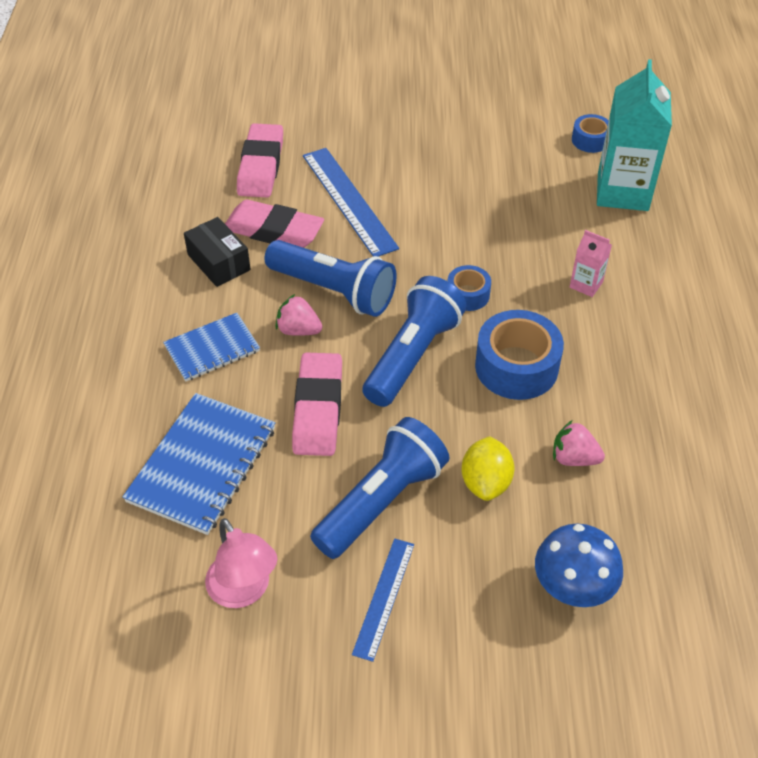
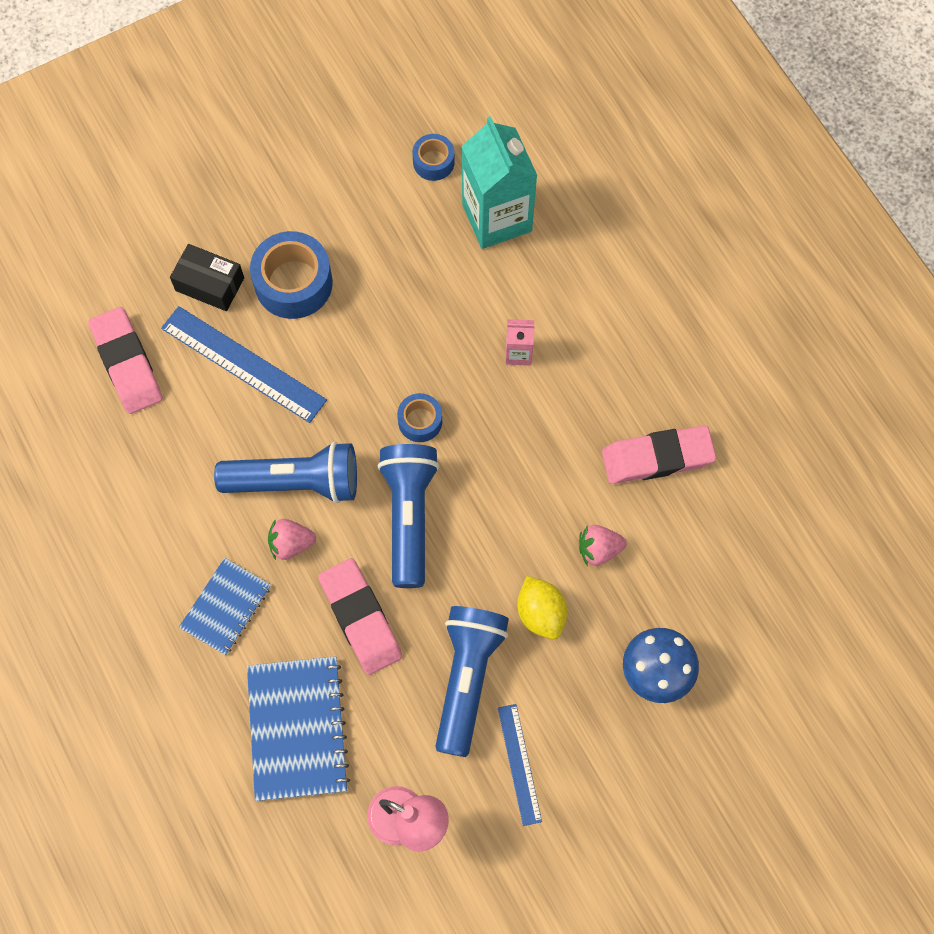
camera: 30 degrees left, 20 degrees up
black box [184,217,251,287] -> black box moved to [170,244,244,311]
pink eraser [225,200,324,248] -> pink eraser moved to [602,425,716,484]
blue tape [475,310,564,400] -> blue tape moved to [250,231,333,319]

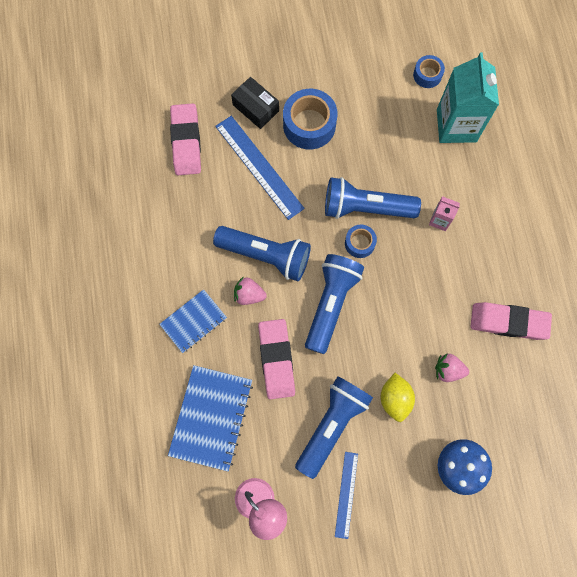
camera: 20 degrees right, 5 degrees up
none -> blue flashlight [325,177,421,219]

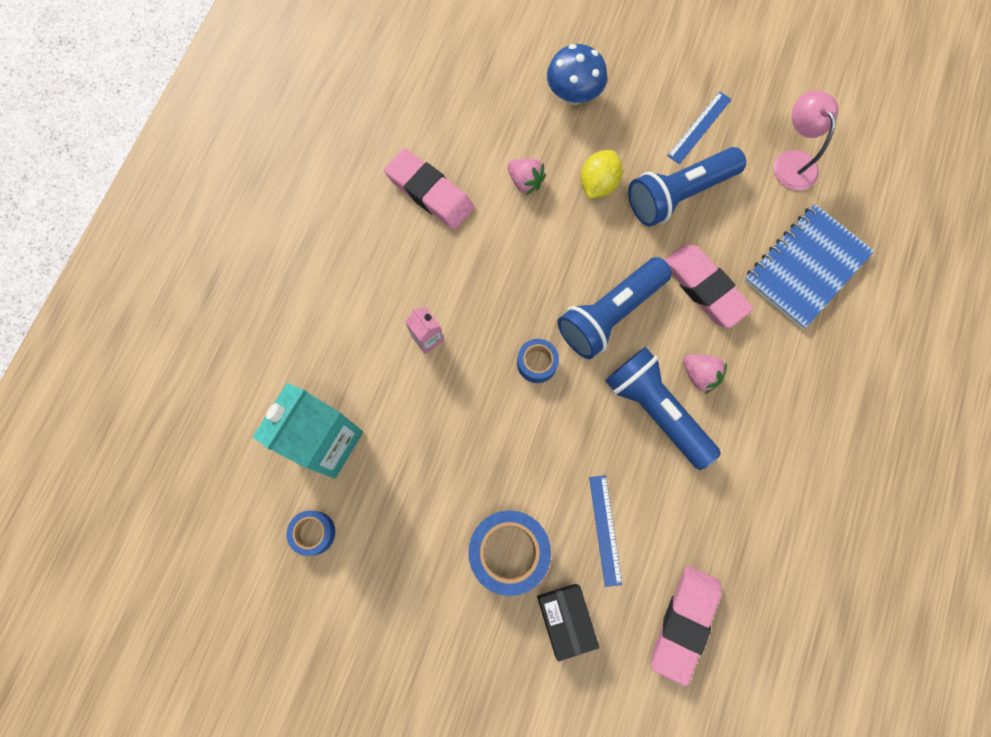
camera: 150 degrees left, 0 degrees up
blue notebook [159,289,227,353] -> none
blue ruler [215,116,305,220] -> blue ruler [589,475,623,587], size x0.59
pink eraser [258,319,295,399] -> pink eraser turned 60 degrees counterclockwise [664,244,754,328]
blue flashlight [325,177,421,219] -> none

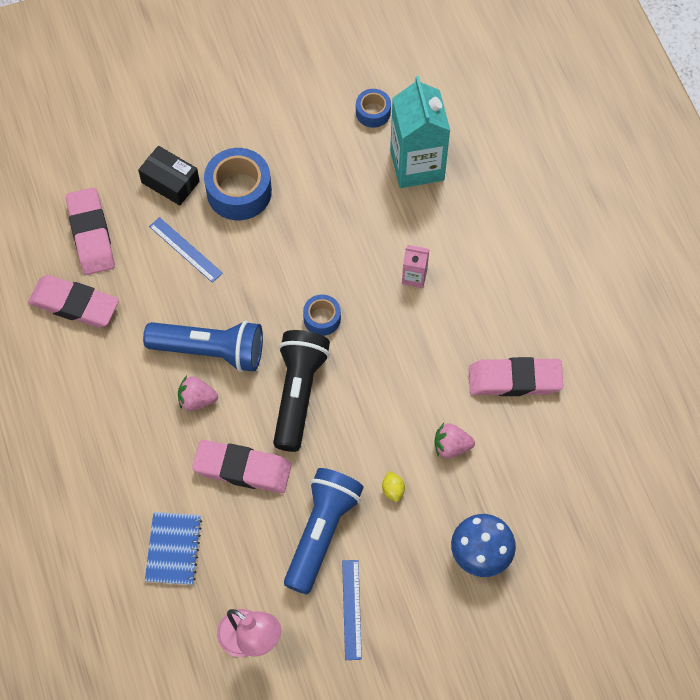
camera: 140 degrees right, 10 degrees down
blue flashlight [558,257,672,359] -> black flashlight [273,330,330,452]
yellow lemon [581,150,623,199] -> yellow lemon [382,471,405,502], size x0.56
blue notebook [744,204,874,329] -> blue notebook [145,512,202,585], size x0.63
none -> pink eraser [28,275,119,328]

